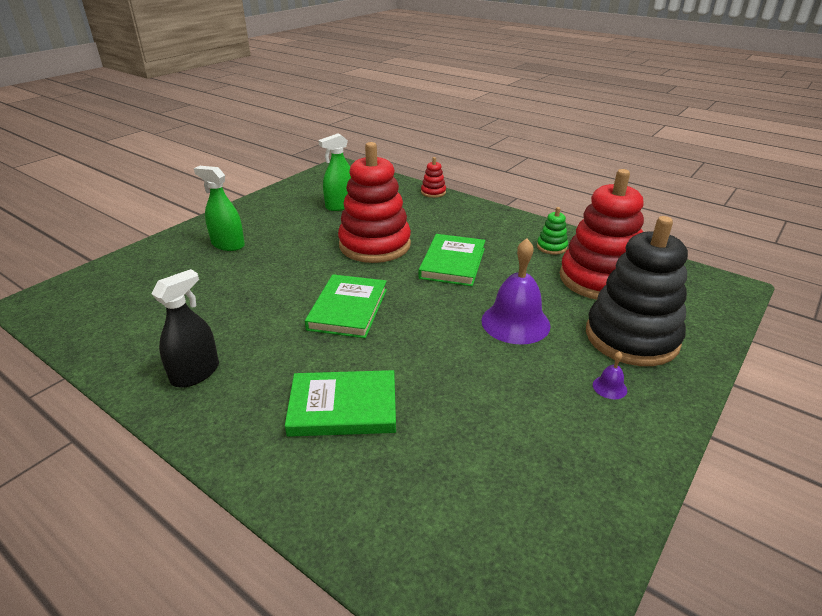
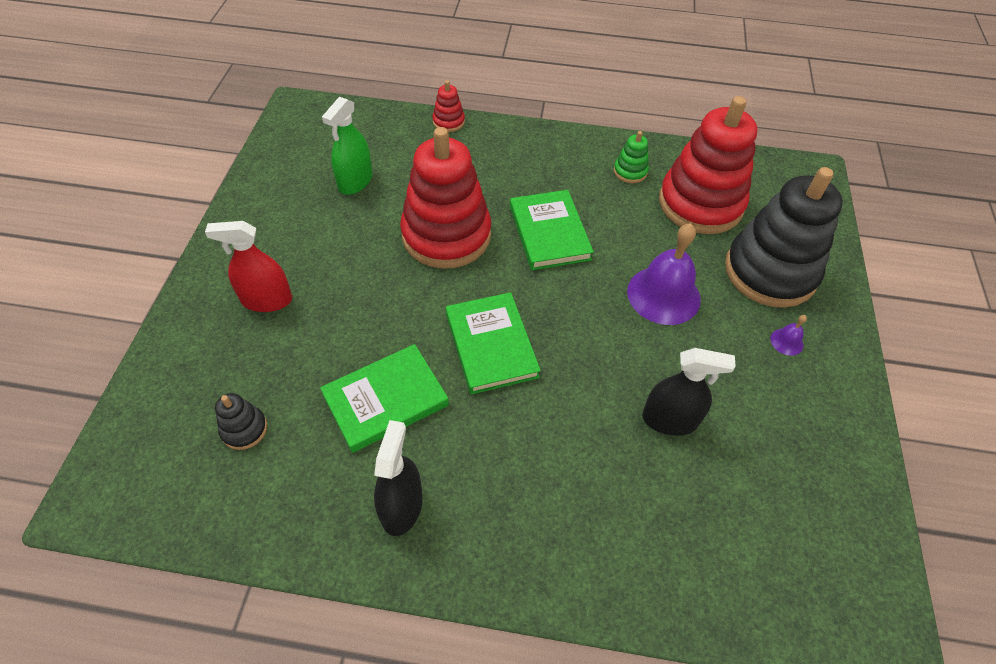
camera: 30 degrees left, 20 degrees up
green spray bottle [194,166,245,251] -> red spray bottle [205,221,292,312]
green book [285,370,396,437] -> green book moved to [320,344,449,453]
none -> black stacking toy [215,393,267,450]
none -> black spray bottle [642,348,736,436]

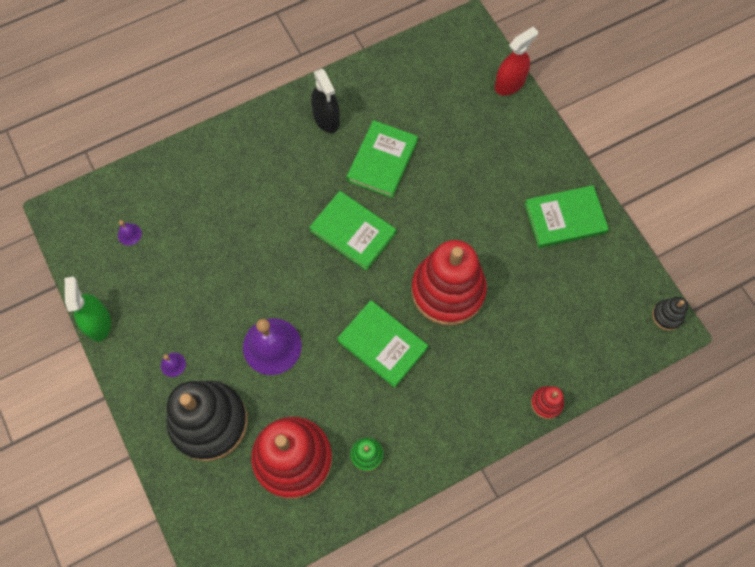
camera: 145 degrees right, 15 degrees up
red spray bottle [205,221,292,312] -> red spray bottle moved to [495,27,538,96]
black stacking toy [215,393,267,450] -> black stacking toy moved to [652,297,688,331]
green spray bottle [322,97,372,195] -> green spray bottle moved to [65,277,111,342]
black spray bottle [642,348,736,436] -> none
none -> purple bell [118,220,142,245]
none -> green book [525,185,609,248]

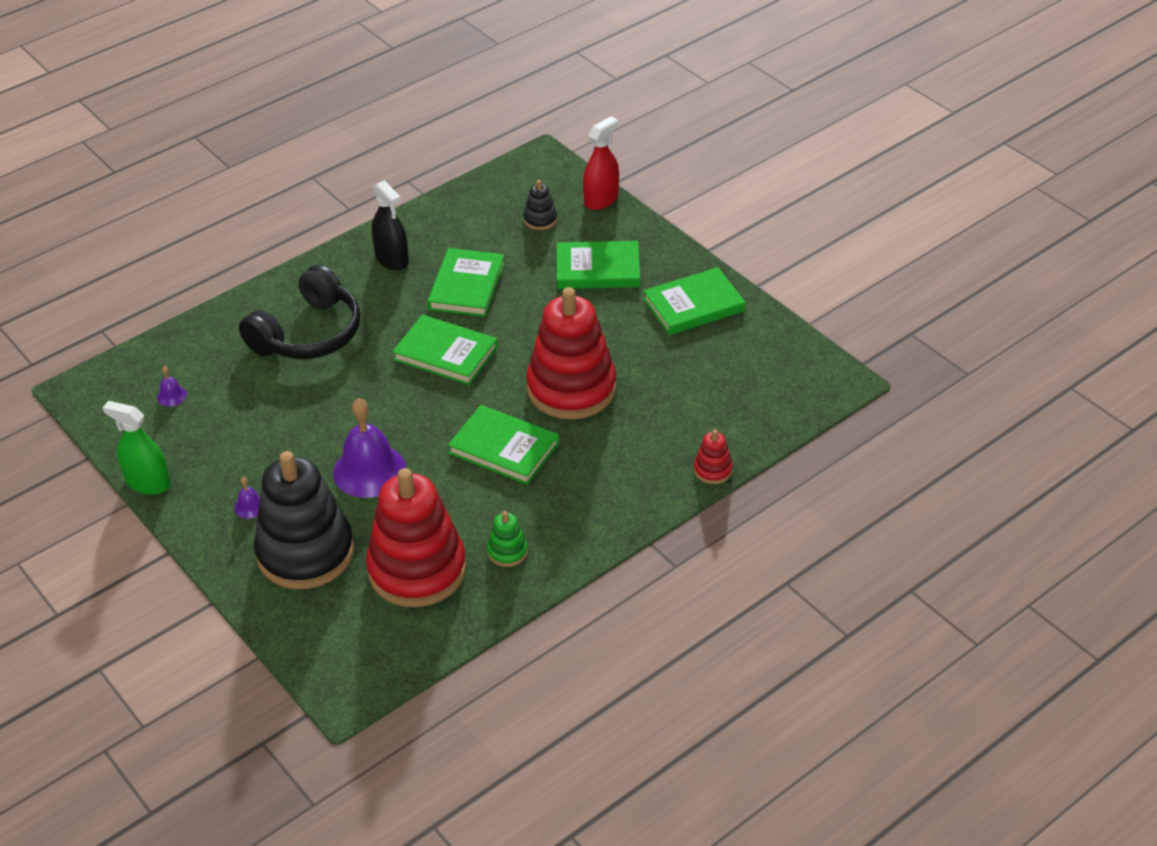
camera: 10 degrees left, 25 degrees down
green spray bottle [65,277,111,342] -> green spray bottle turned 45 degrees counterclockwise [102,401,171,495]
black stacking toy [652,297,688,331] -> black stacking toy moved to [524,180,557,230]
none -> black headphones [239,265,361,359]
none -> green book [557,241,640,289]

